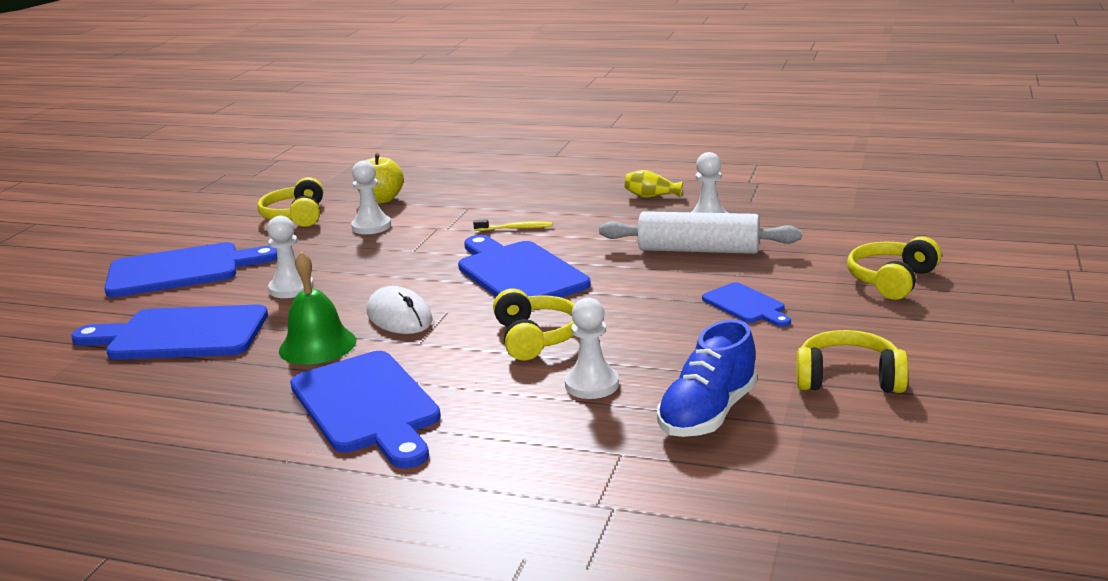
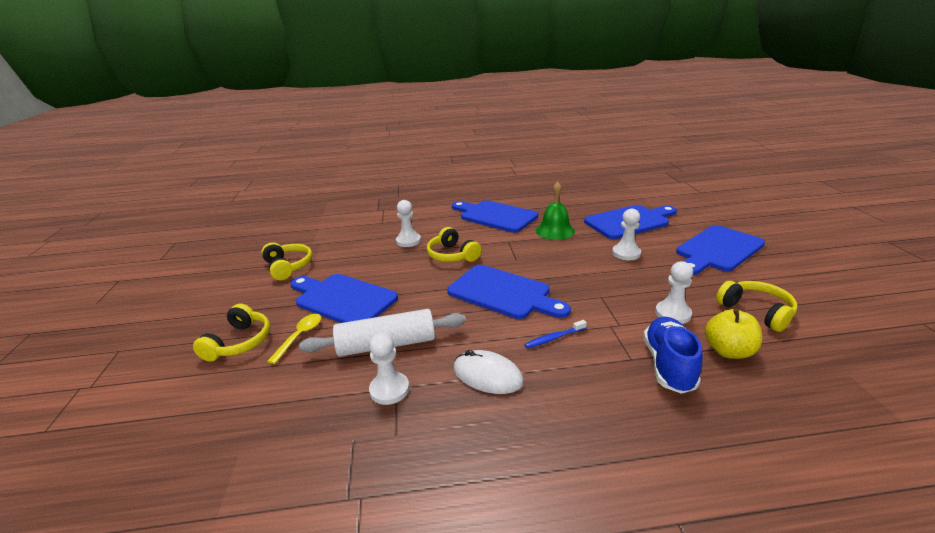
camera: 155 degrees right, 5 degrees up
white mouse [367,286,433,334] -> white mouse moved to [454,350,524,394]
yellow toothbrush [473,219,552,231] -> blue toothbrush [524,320,587,348]
yellow vase [624,170,683,198] -> none
blue shoe [657,320,757,437] -> blue shoe moved to [643,317,703,394]
blue cutting board [702,282,791,327] -> blue cutting board [290,274,398,323], size x1.91
yellow headphones [796,330,908,393] -> yellow headphones turned 105 degrees counterclockwise [261,242,313,280]
none -> yellow spoon [267,314,321,364]

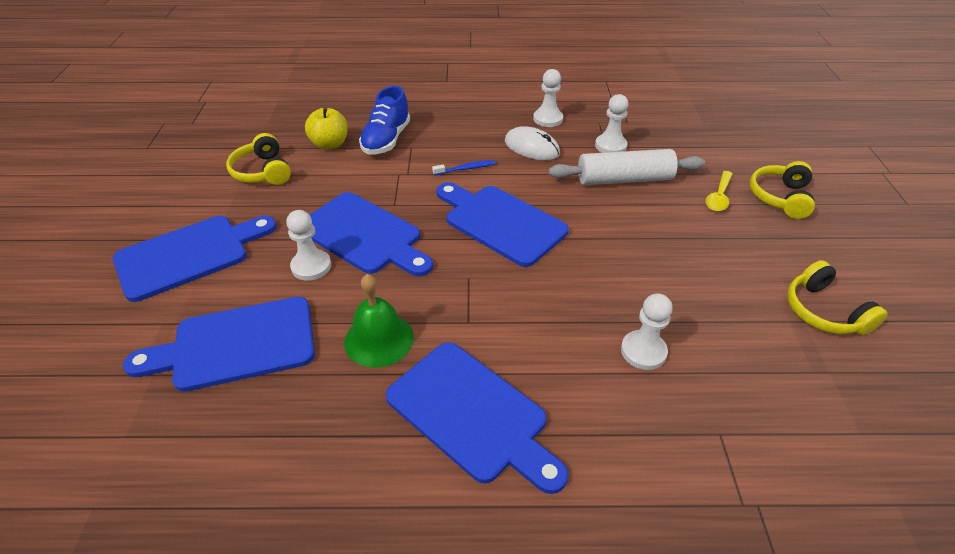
camera: 175 degrees left, 15 degrees up
blue cutting board [290,274,398,323] -> blue cutting board moved to [310,192,433,276]
yellow headphones [427,227,481,262] -> none
white pawn [655,261,693,324] -> white pawn moved to [533,69,563,127]

